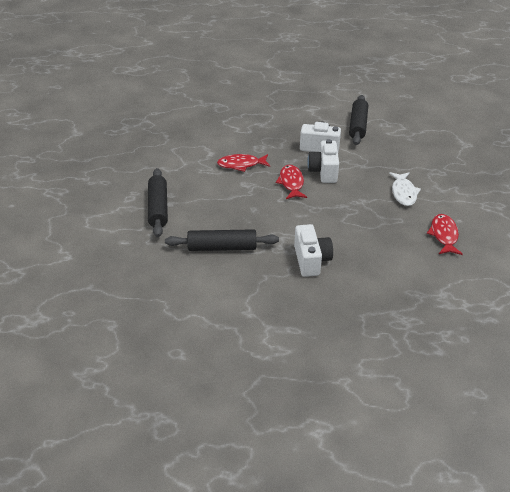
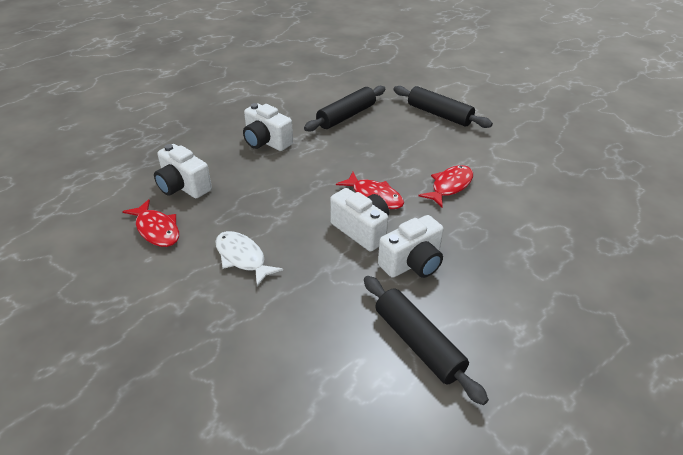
camera: 135 degrees right, 0 degrees up
none -> white camera [154,144,212,198]

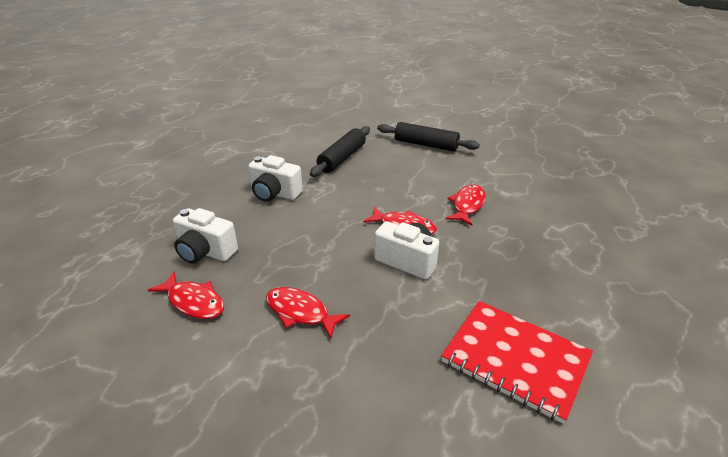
camera: 15 degrees left, 5 degrees down
white fish [215,231,283,287] -> red fish [266,287,350,339]
black rolling pin [364,276,489,405] -> red notebook [441,301,593,424]
white camera [378,215,444,278] -> none

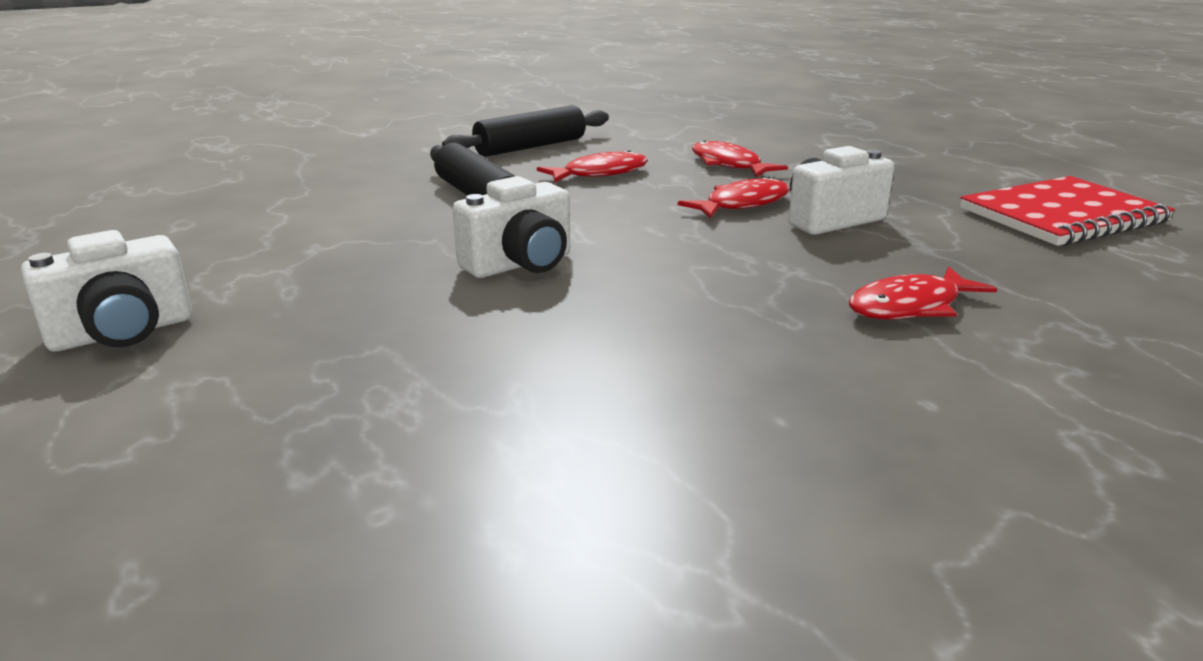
camera: 60 degrees left, 10 degrees down
red fish [148,272,224,319] -> red fish moved to [537,150,648,182]
white camera [173,208,238,264] -> white camera moved to [21,230,192,352]

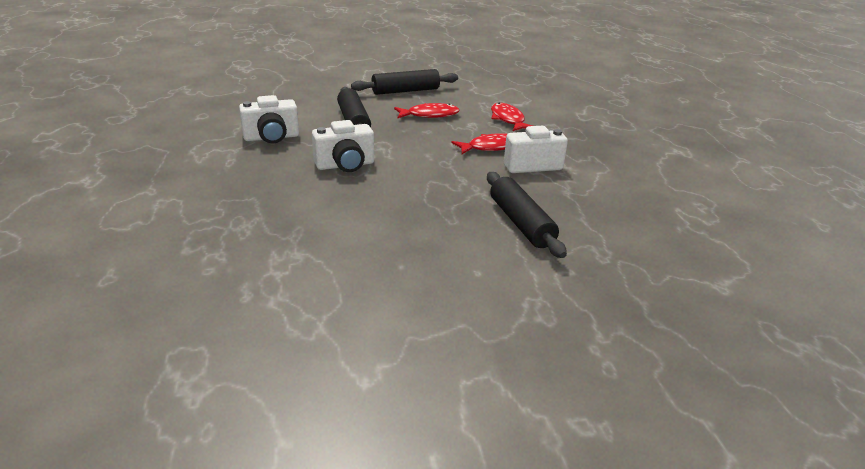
camera: 15 degrees right, 5 degrees up
white camera [21,230,192,352] -> white camera moved to [239,95,299,143]
red fish [849,267,997,320] -> black rolling pin [487,172,567,258]
red notebook [960,176,1175,246] -> none

